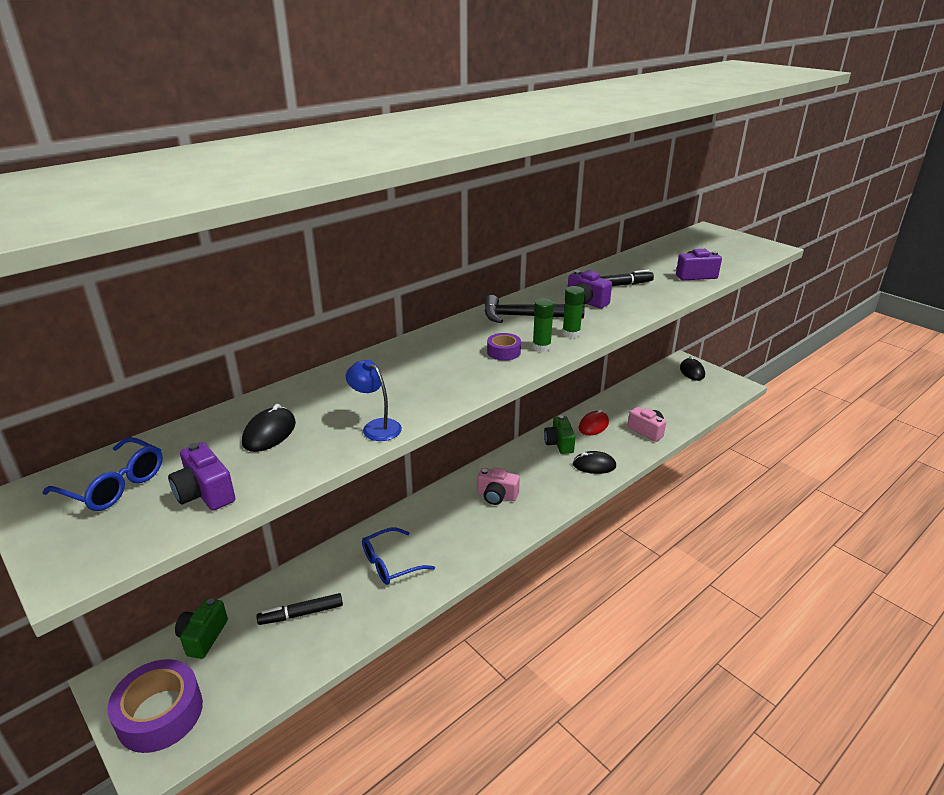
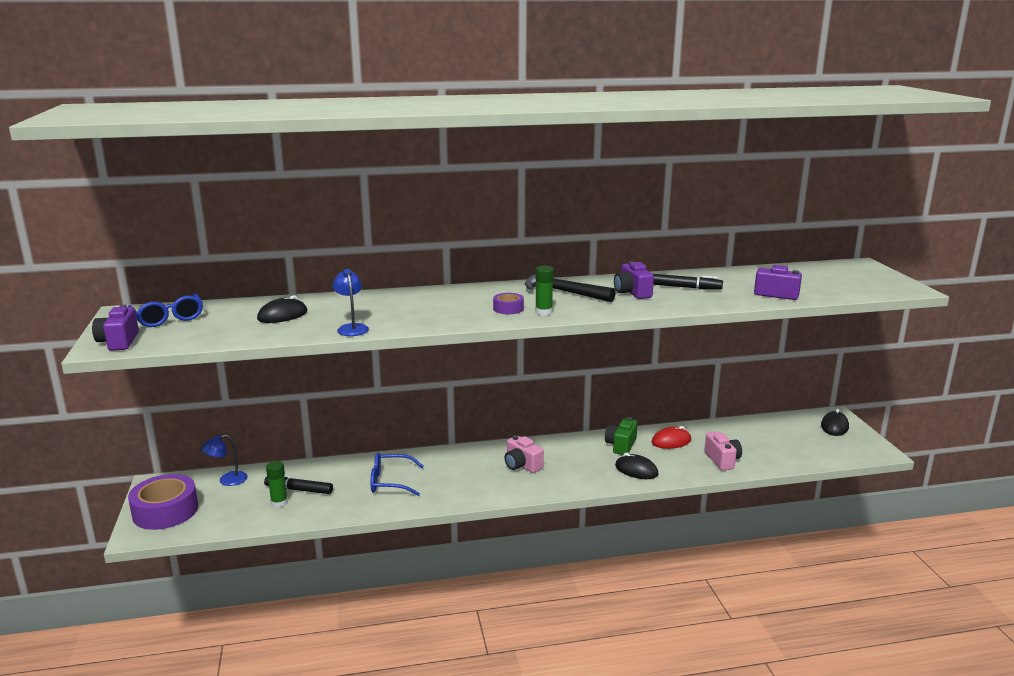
camera: 30 degrees right, 10 degrees down
purple camera [168,442,235,511] -> purple camera moved to [92,305,139,351]
green camera [175,598,228,659] -> blue lamp [201,435,248,486]
green glue stick [562,286,585,338] -> green glue stick moved to [266,461,288,508]

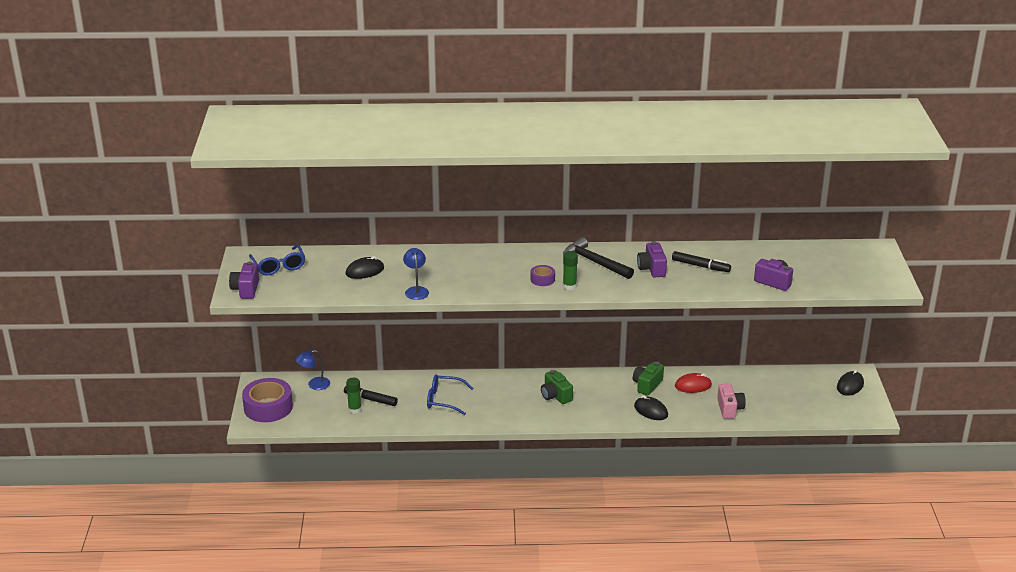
camera: 10 degrees right, 10 degrees up
pink camera [504,435,544,473] -> green camera [541,370,573,404]

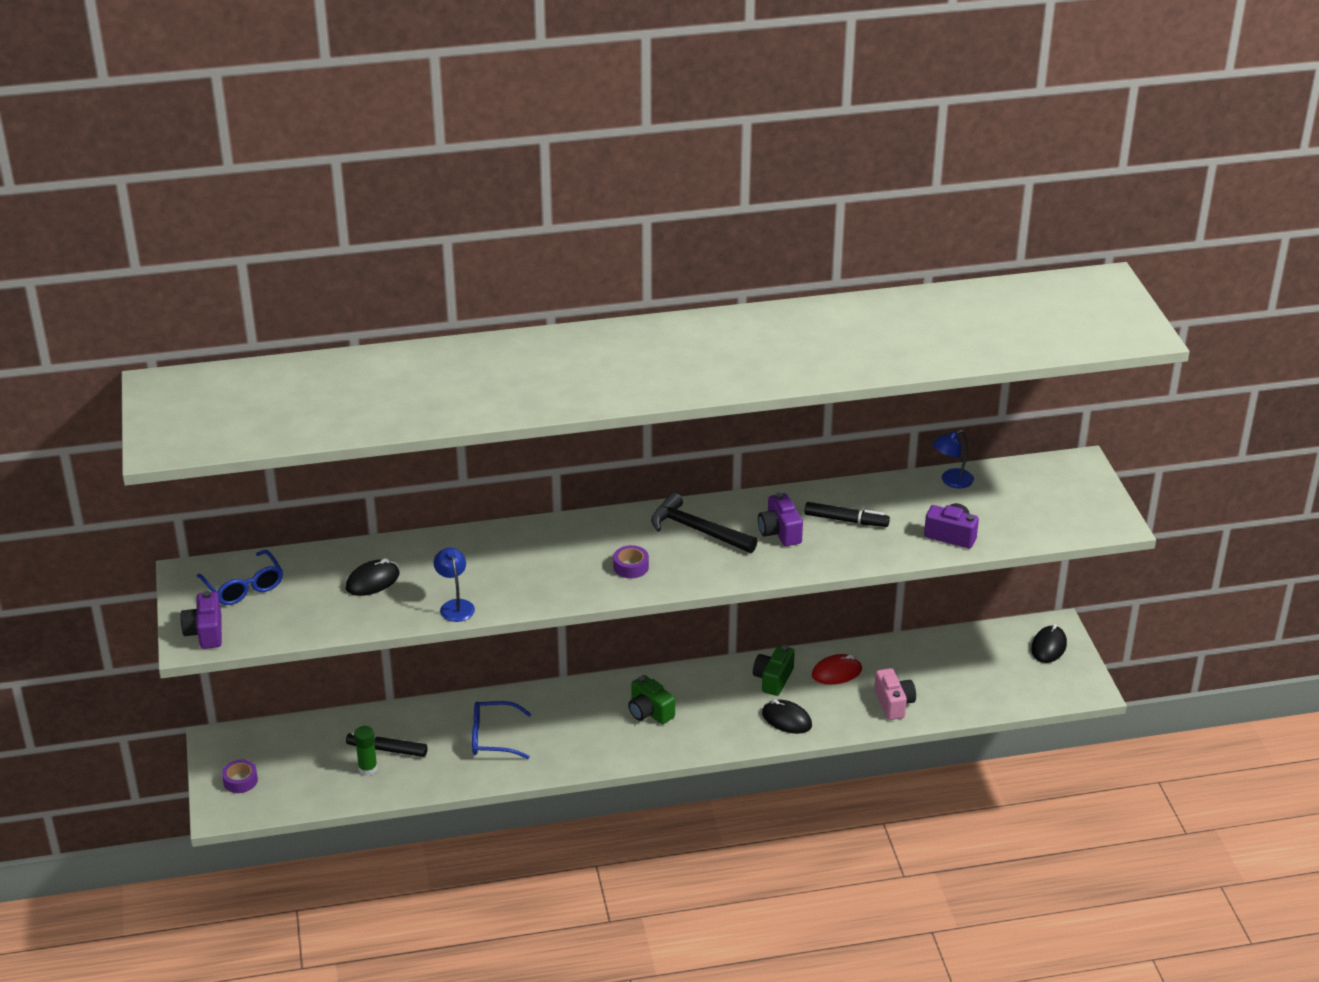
camera: 10 degrees left, 5 degrees up
purple tape [242,378,293,422] -> purple tape [222,760,258,793], size x0.48
blue lamp [296,350,330,390] -> blue lamp moved to [933,430,974,489]
green glue stick [563,251,578,290] -> none

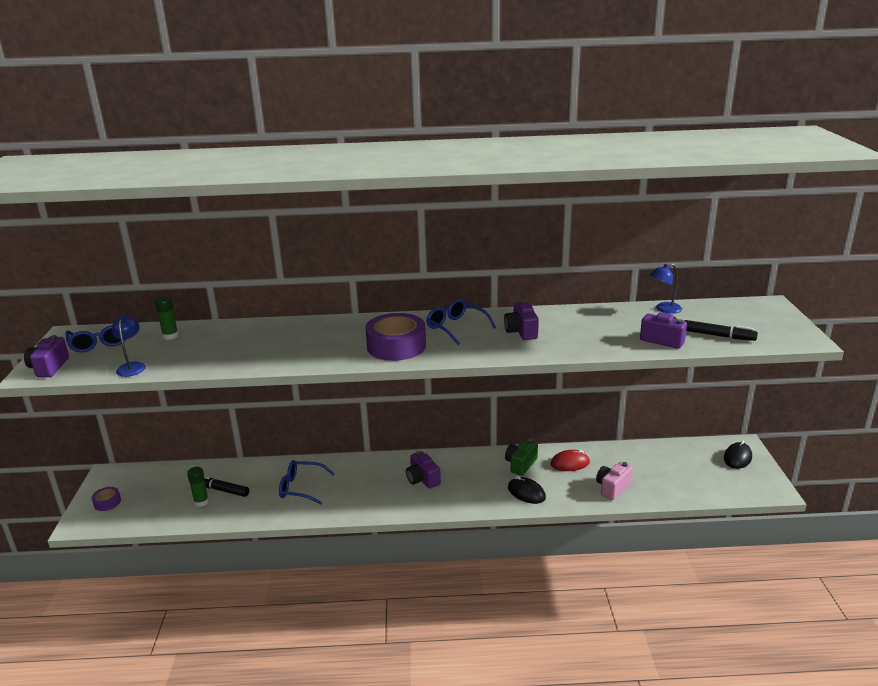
camera: 10 degrees right, 10 degrees down
black mouse [346,558,399,596] -> none
blue lamp [433,548,475,622] -> blue lamp moved to [112,315,146,377]
purple tape [613,545,649,578] -> purple tape [365,313,426,361], size x2.08
green camera [628,675,675,724] -> purple camera [406,451,441,489]
black hammer [651,493,758,553] -> blue glasses [426,299,496,345]
black marker [805,502,890,527] -> black marker moved to [685,320,758,341]
pink camera [874,668,916,720] -> pink camera turned 135 degrees counterclockwise [596,462,633,500]
none -> green glue stick [155,296,179,340]

